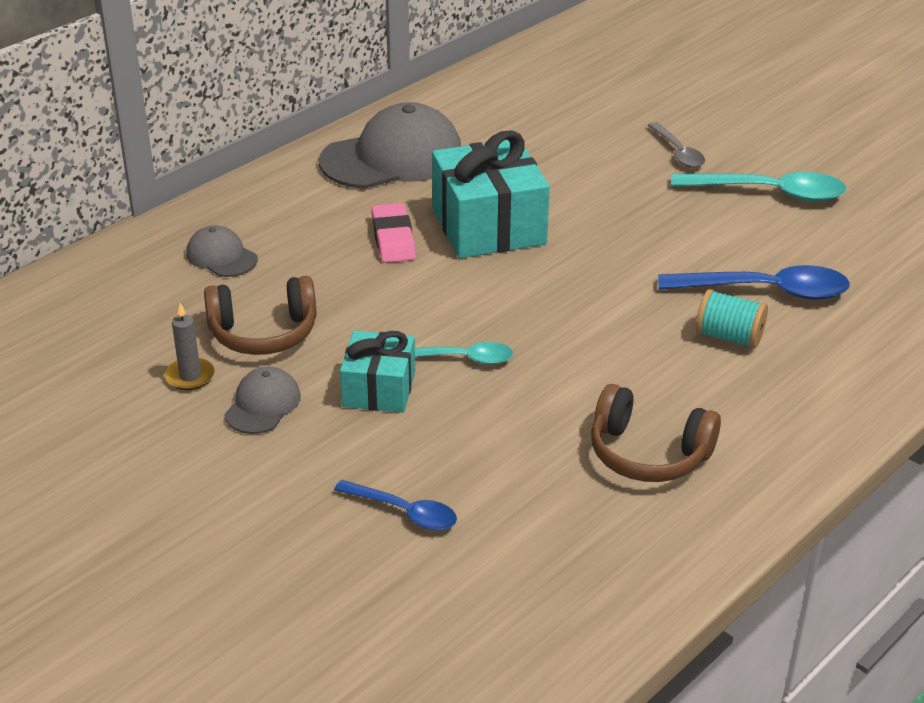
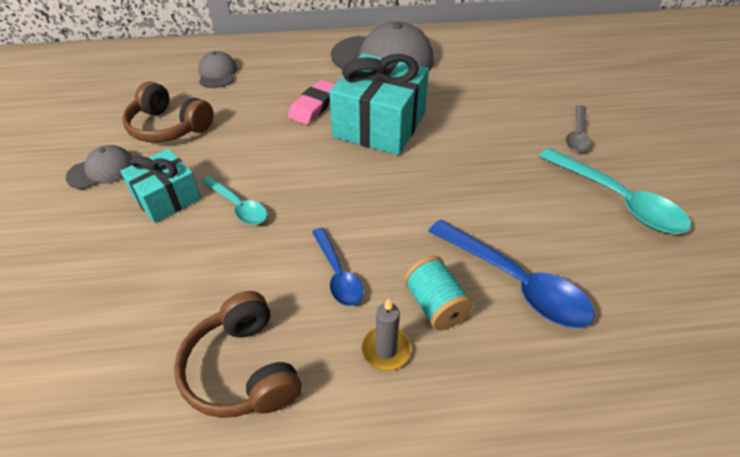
camera: 40 degrees right, 10 degrees up
grey candle [165,303,215,390] -> grey candle moved to [361,298,411,371]
blue spoon [334,480,457,531] -> blue spoon moved to [312,228,363,306]

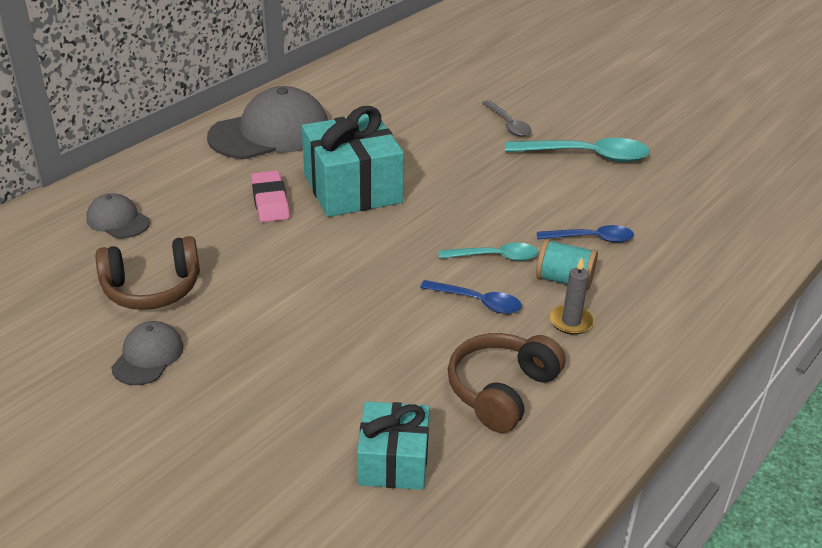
camera: 45 degrees left, 10 degrees down
turquoise gift [120,149,201,223] -> turquoise gift moved to [357,401,430,490]
brown headphones [174,291,302,418] -> brown headphones turned 105 degrees clockwise [448,333,566,433]
turquoise spoon [201,176,267,225] -> turquoise spoon moved to [438,243,538,261]
blue spoon [429,219,595,328] -> blue spoon [537,225,634,243], size x0.60

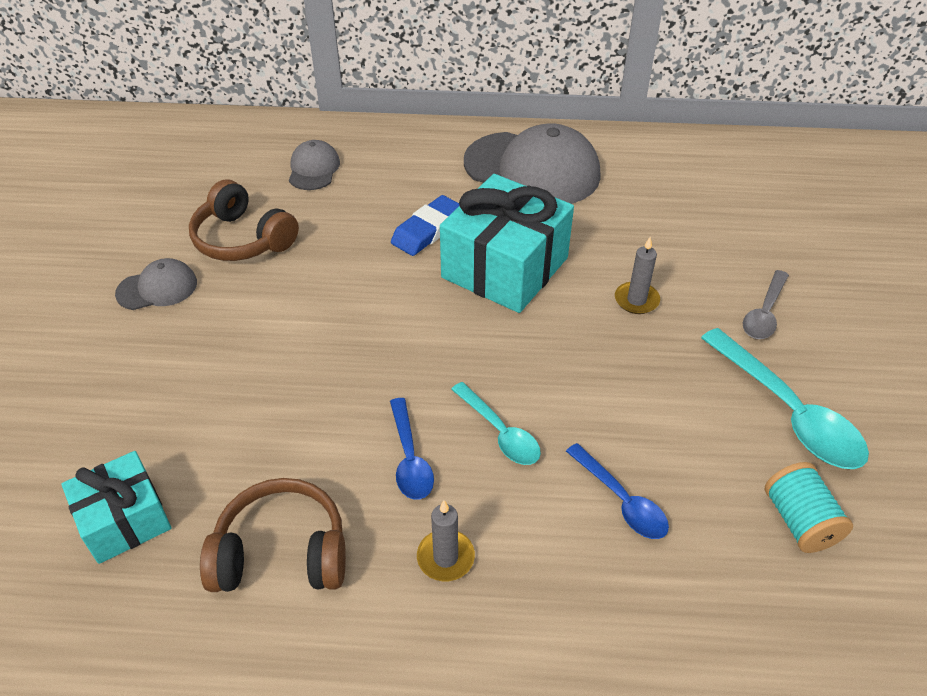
camera: 55 degrees right, 10 degrees up
pink eraser [251,171,290,222] -> blue eraser [391,195,459,256]
turquoise spool [536,239,598,290] -> turquoise spool moved to [765,462,853,553]
none -> grey candle [615,237,660,314]

